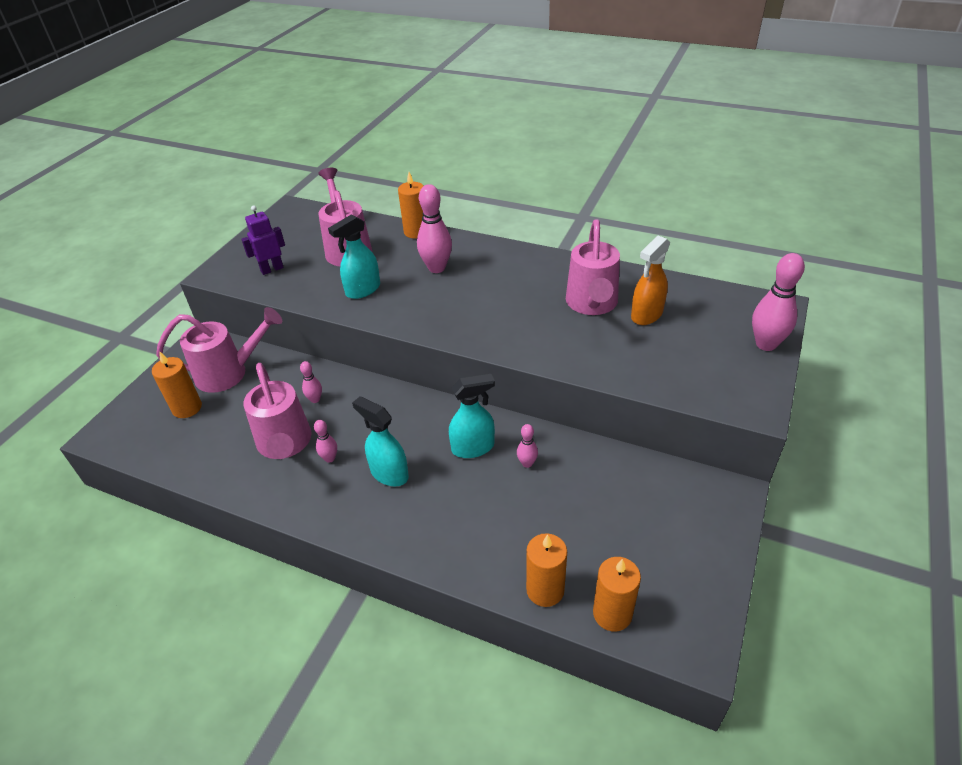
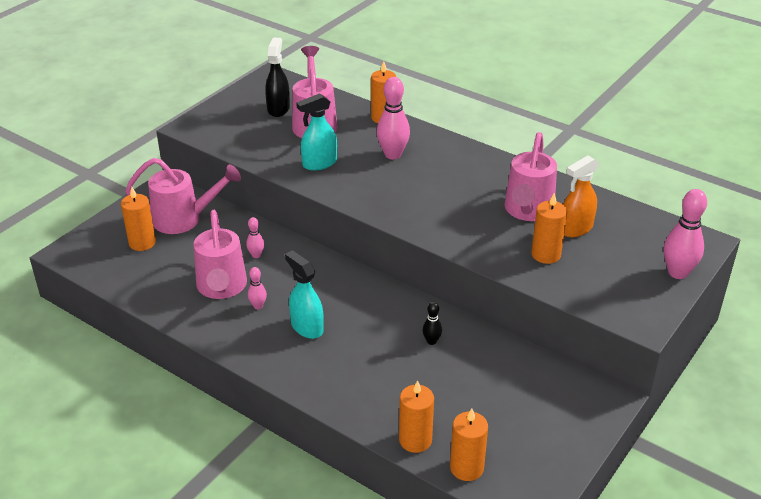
camera: 10 degrees right, 5 degrees down
purple robot [241,205,285,275] -> none
turquoise spray bottle [449,374,495,458] -> none
pink bowling pin [517,424,538,468] -> black bowling pin [423,302,442,345]
none -> black spray bottle [265,37,290,117]
none -> orange candle [531,193,567,264]

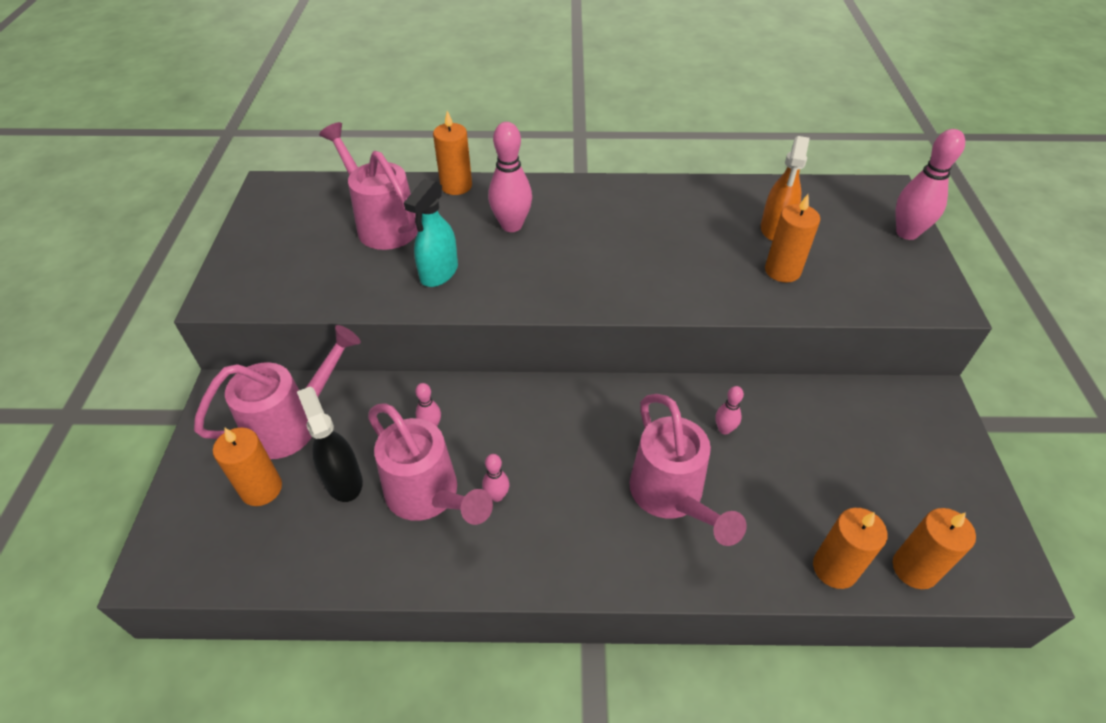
camera: 35 degrees left, 10 degrees up
black spray bottle [265,37,290,117] -> black spray bottle moved to [297,387,363,502]
turquoise spray bottle [285,250,324,339] -> none
black bowling pin [423,302,442,345] -> pink bowling pin [715,386,744,435]
pink watering can [504,132,557,221] -> pink watering can moved to [629,394,747,546]

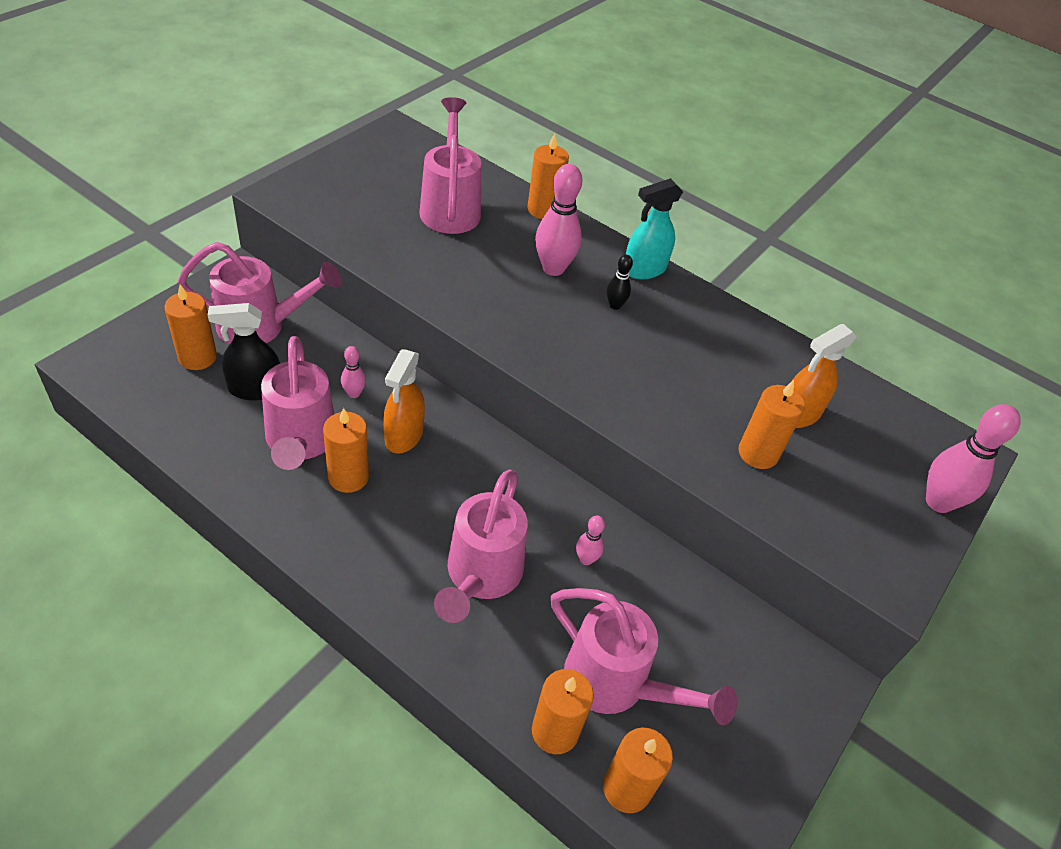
camera: 30 degrees right, 0 degrees up
black spray bottle [297,387,363,502] -> black spray bottle turned 105 degrees counterclockwise [208,303,280,401]
turquoise spray bottle [404,179,458,287] -> turquoise spray bottle moved to [626,178,683,279]
pink bowling pin [482,454,509,502] -> orange candle [323,408,369,493]
none -> orange spray bottle [383,349,425,454]
none -> pink watering can [551,588,737,725]
none -> black bowling pin [607,255,633,310]

